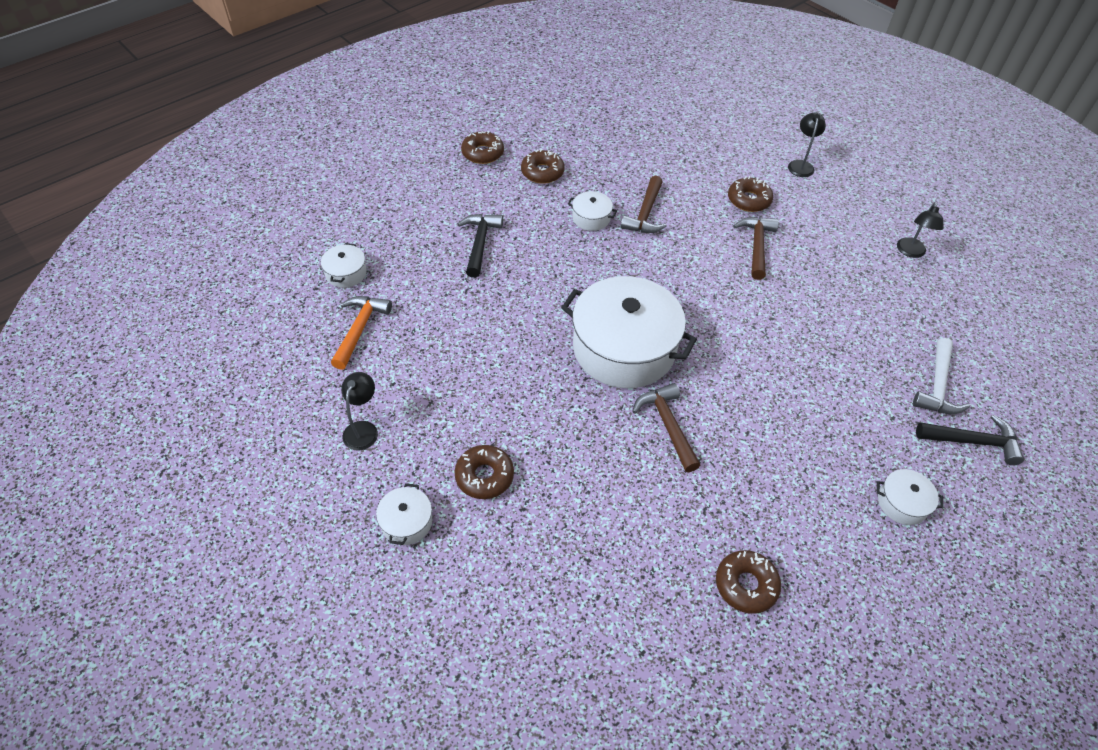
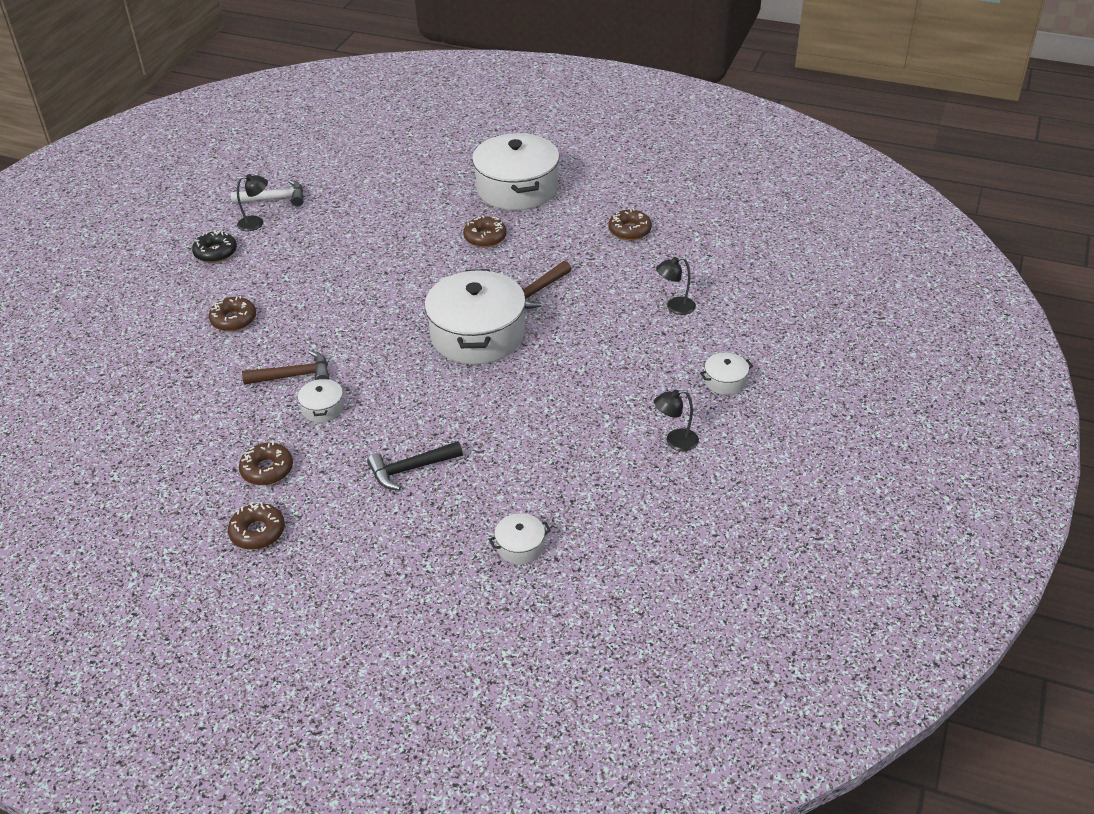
camera: 115 degrees left, 10 degrees down
orange hammer [331,296,392,370] -> none
brown donut [454,445,514,499] -> brown donut moved to [463,215,507,247]
brown hammer [733,217,779,280] -> none
black lamp [788,113,826,177] -> black lamp moved to [656,257,696,315]
white pot [877,469,943,525] -> white pot [472,133,559,210], size x2.36
white hammer [913,338,970,414] -> white hammer moved to [231,180,303,206]
black hammer [916,415,1024,465] -> none
none -> black donut [192,230,237,263]

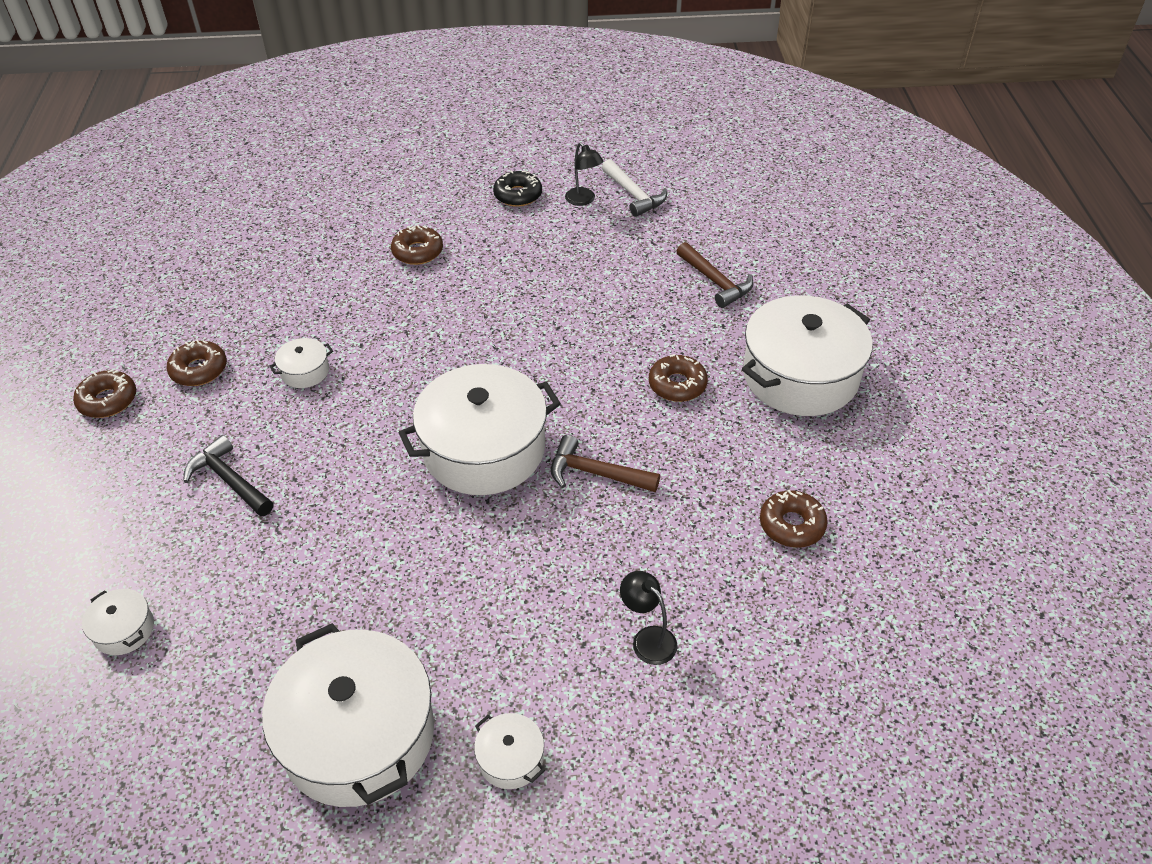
camera: 65 degrees right, 5 degrees up
brown hammer [242,350,330,385] -> brown hammer moved to [676,242,754,308]
black lamp [654,390,699,451] -> white pot [262,623,434,807]

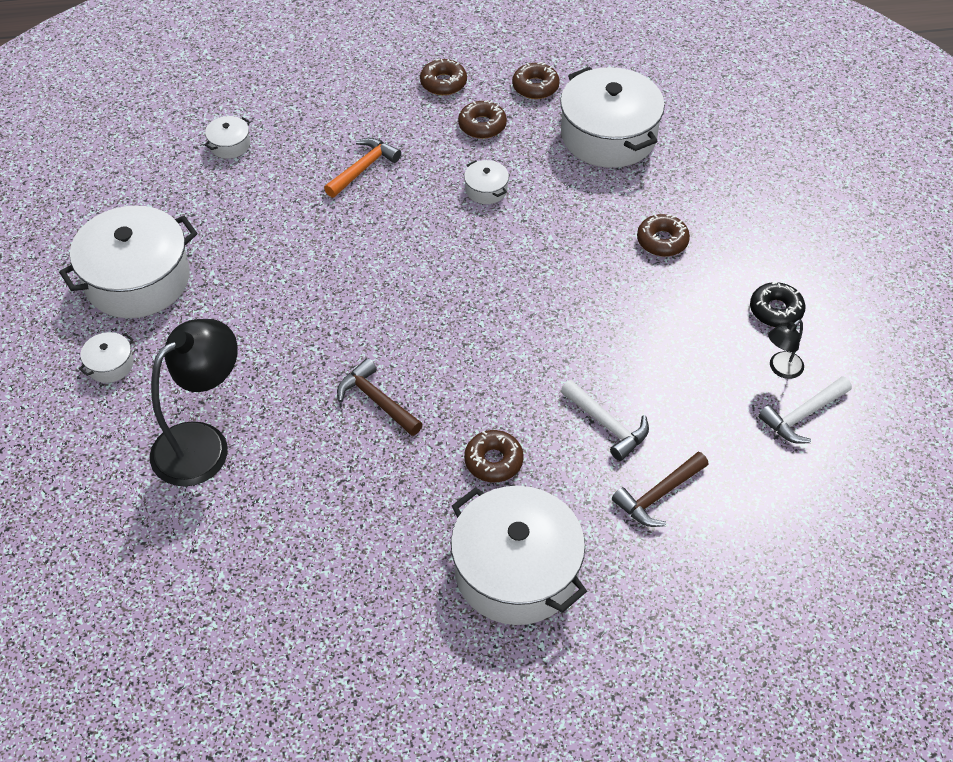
camera: 85 degrees right, 5 degrees up
black hammer [183,435,274,517] -> orange hammer [324,138,401,198]
white pot [398,364,561,495] -> white pot moved to [560,67,665,168]
brown hammer [551,435,660,492] -> brown hammer turned 60 degrees counterclockwise [337,358,423,436]
black lamp [620,571,677,665] -> black lamp [150,319,238,487], size x2.15
brown donut [760,490,828,548] -> brown donut moved to [512,62,560,99]
none -> white hammer [561,380,649,461]

